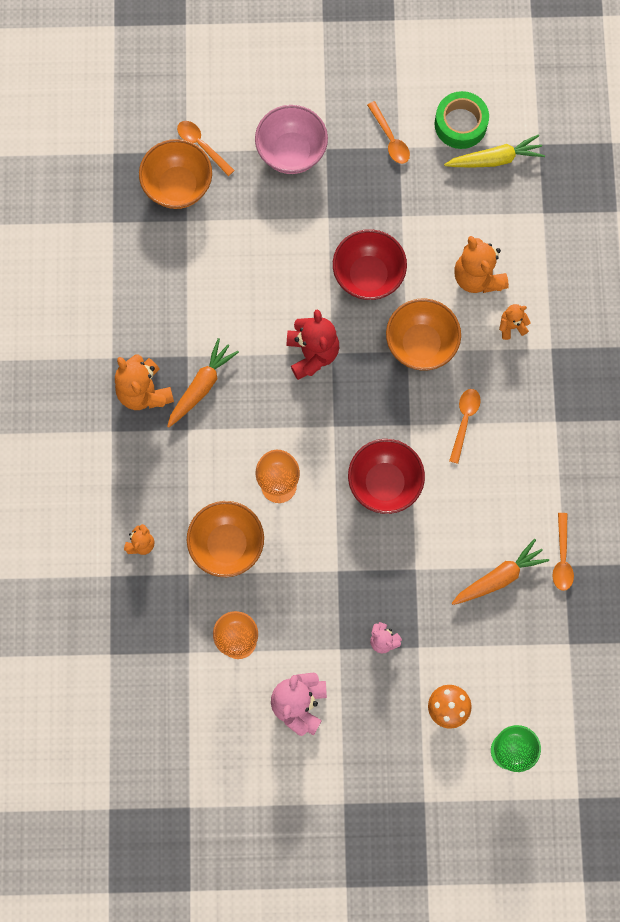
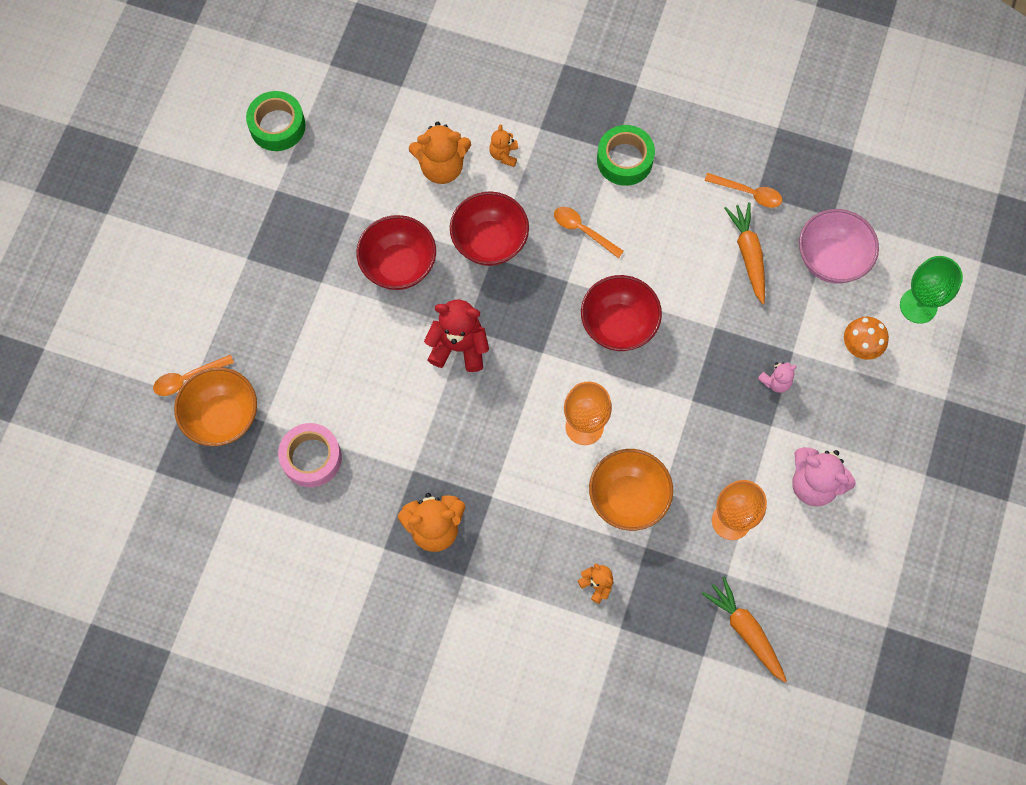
camera: 70 degrees left, 5 degrees down
orange carrot [167,338,239,428] -> orange carrot moved to [702,577,787,683]
pink bowl [255,105,328,174] -> pink bowl moved to [799,209,879,284]
orange spoon [367,101,410,164] -> none
orange bowl [386,298,461,371] -> red bowl [450,191,529,266]
yellow carrot [444,134,545,168] -> none
none -> pink tape [278,423,342,487]
none -> green tape [597,125,655,186]

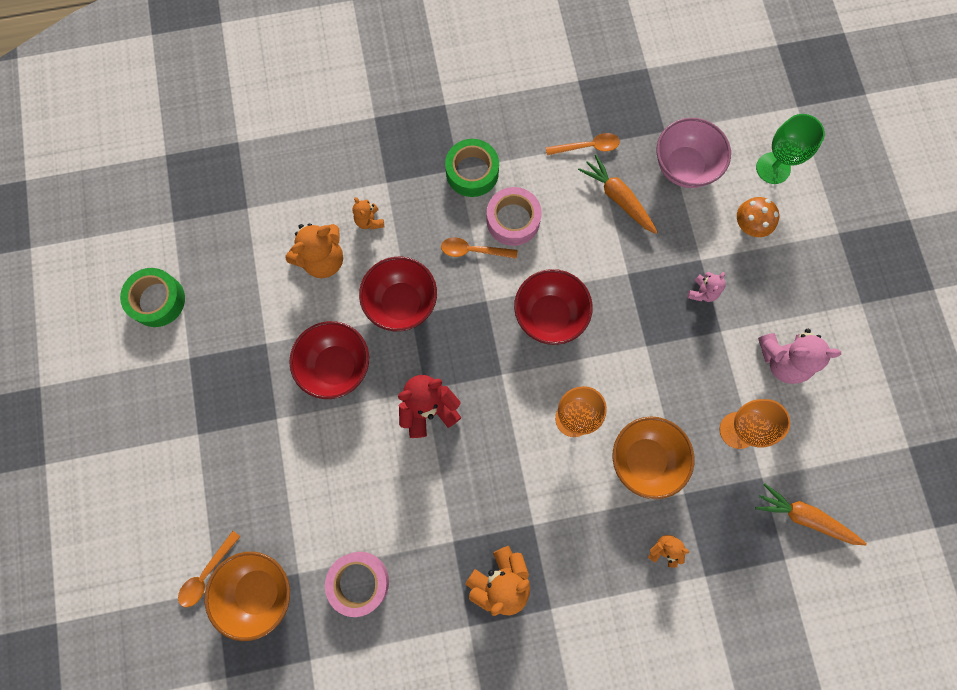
camera: 30 degrees left, 5 degrees up
none -> pink tape [487,187,542,246]

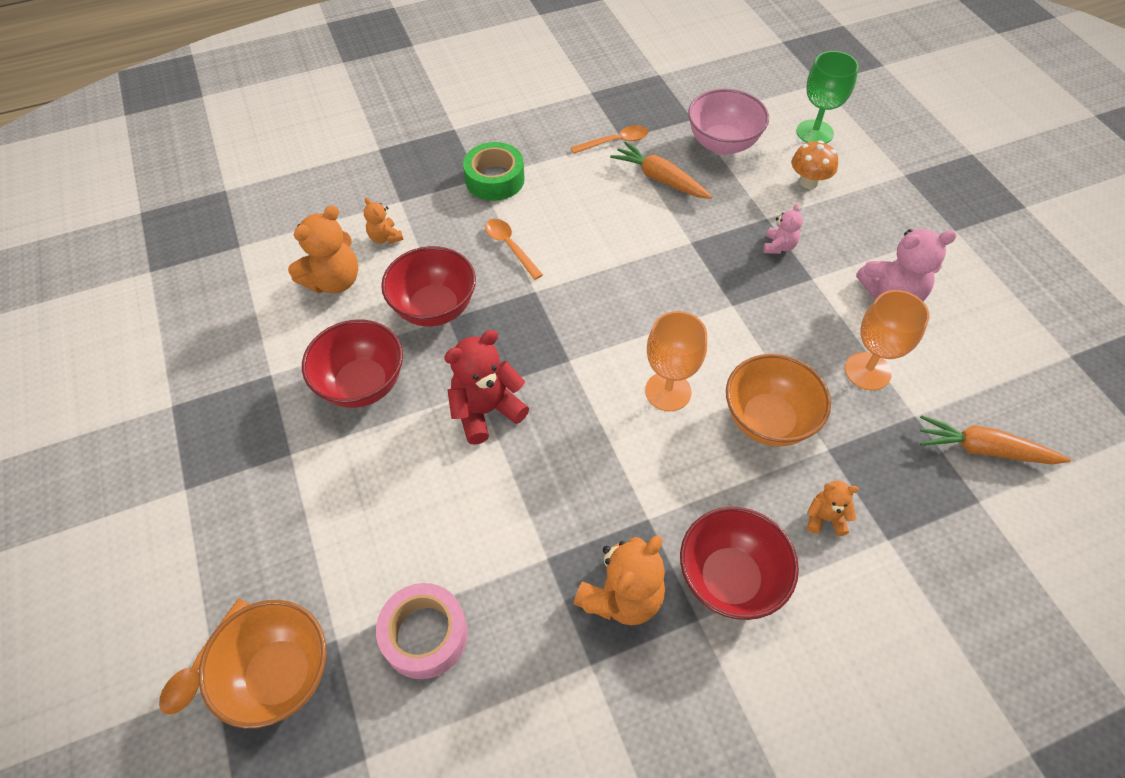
camera: 10 degrees left, 20 degrees down
green tape [120,268,185,327] -> none
orange spoon [441,237,517,259] -> orange spoon turned 60 degrees clockwise [485,219,543,280]
pink tape [487,187,542,246] -> none
red bowl [514,269,593,345] -> red bowl moved to [680,507,799,620]

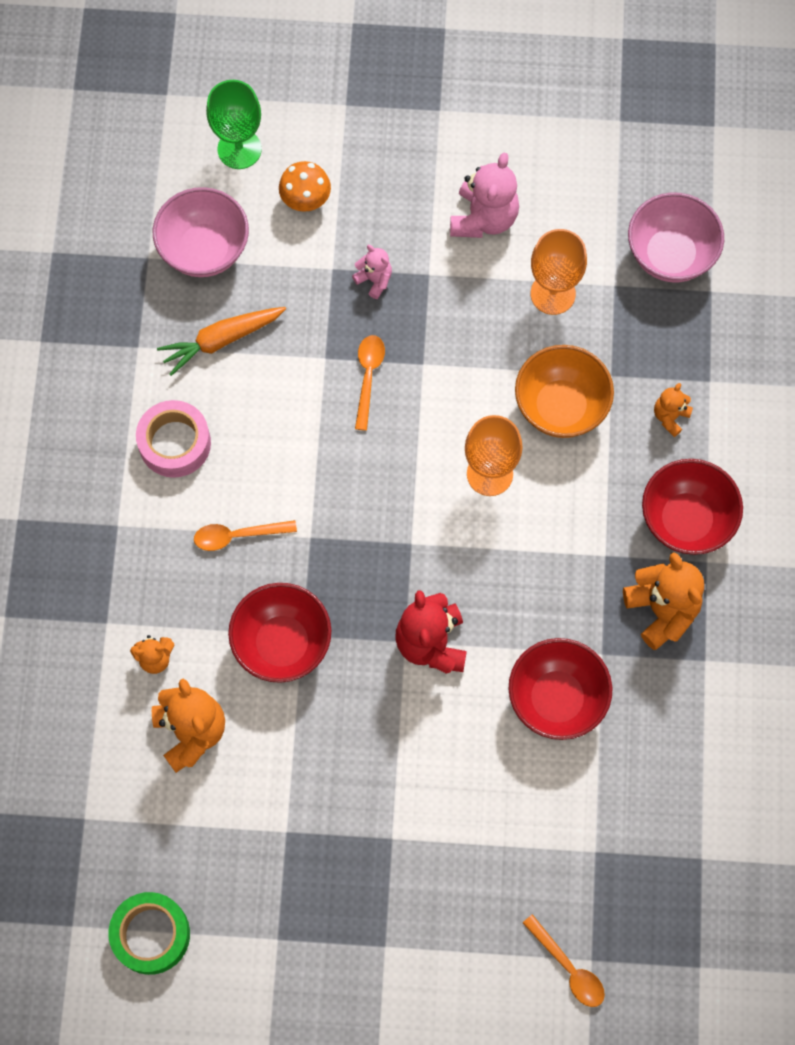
camera: 65 degrees left, 15 degrees up
orange bowl [199,600,327,729] -> none
red bowl [302,320,403,408] -> red bowl moved to [508,638,612,740]
pink tape [376,583,468,679] -> pink tape moved to [136,400,211,478]
green tape [463,142,525,201] -> green tape moved to [108,892,190,975]
orange spoon [570,125,648,154] -> orange spoon moved to [355,335,385,431]
orange carrot [920,415,1071,464] -> pink bowl [628,193,724,282]

